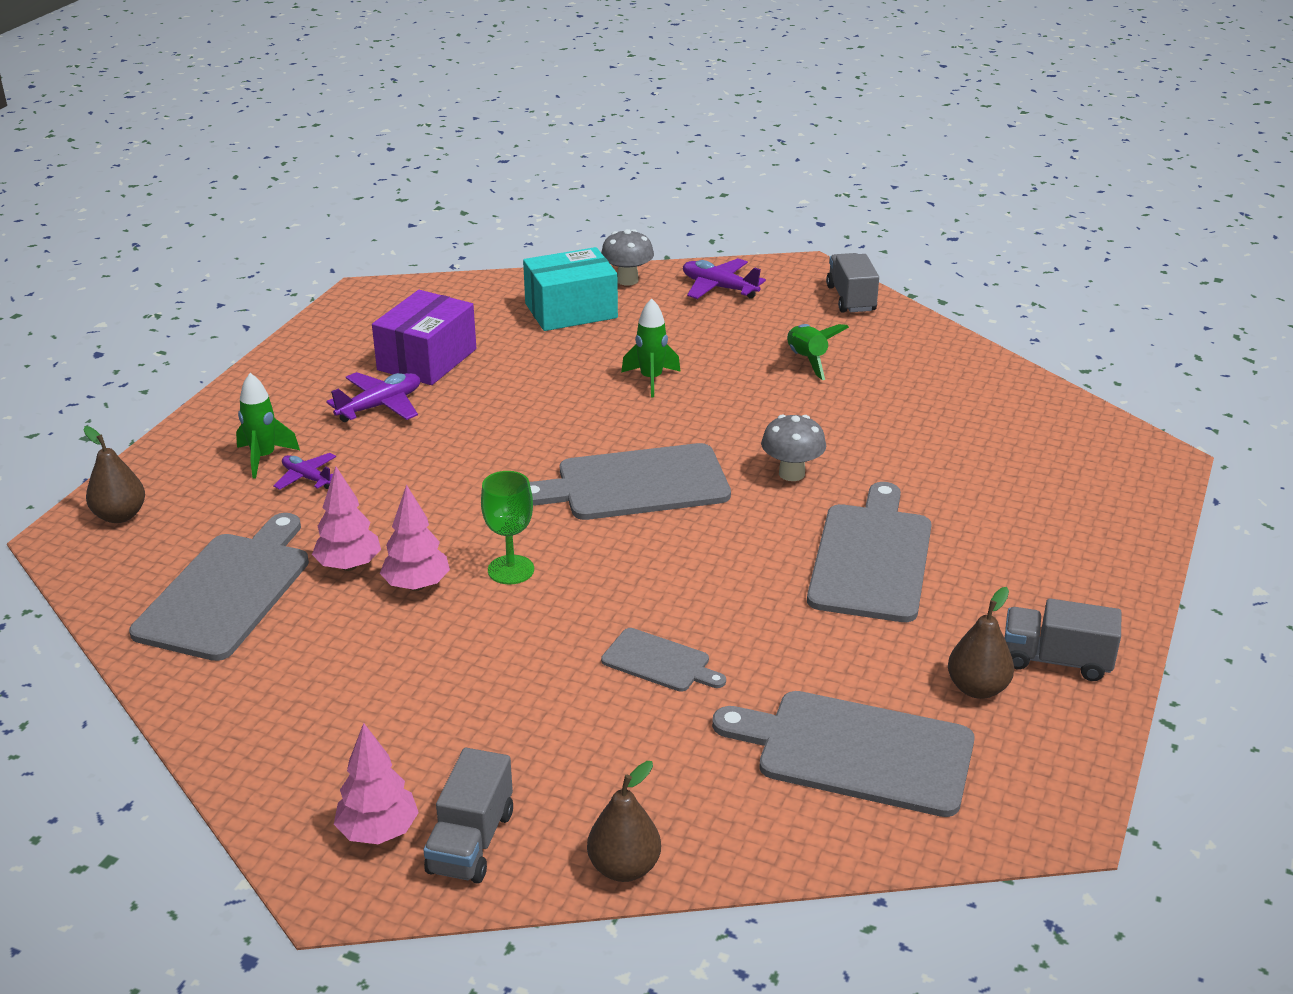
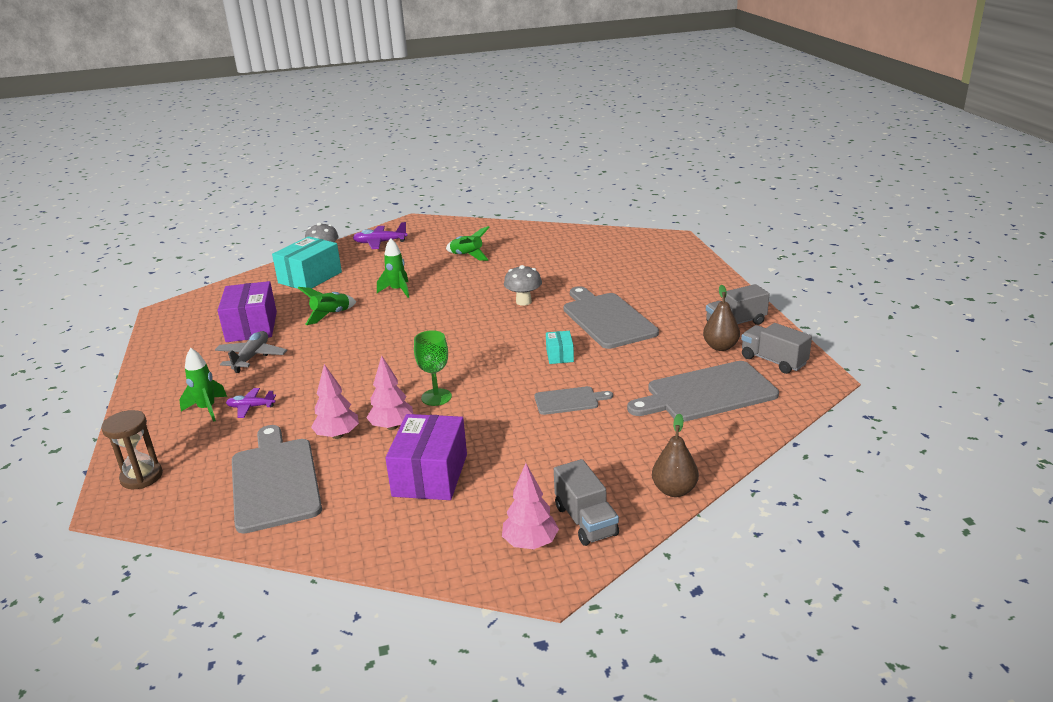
camera: 35 degrees left, 5 degrees down
brown pear [83,426,145,523] -> brown hourglass [101,410,163,489]
purple plane [326,372,420,422] -> grey plane [215,331,287,373]
grey cutting board [530,443,731,520] -> none
grey truck [826,253,879,313] -> grey truck moved to [741,323,812,374]
none -> green rocket [298,287,356,325]
none -> purple box [385,414,467,500]
none -> turquoise box [546,331,574,364]

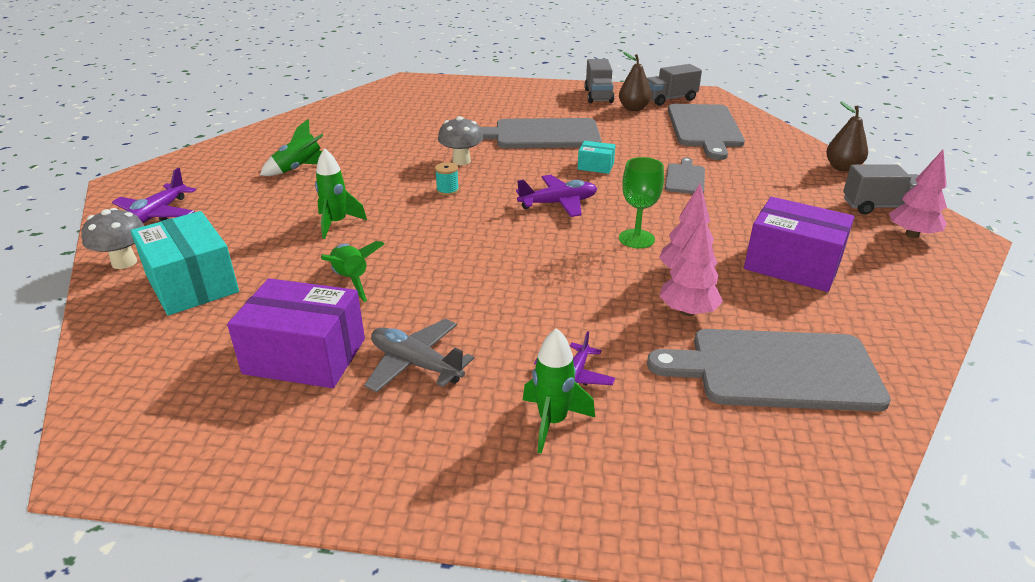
camera: 70 degrees left, 5 degrees up
brown hourglass [101,410,163,489] -> none
none -> turquoise spool [435,162,459,196]
none -> purple plane [516,175,597,217]

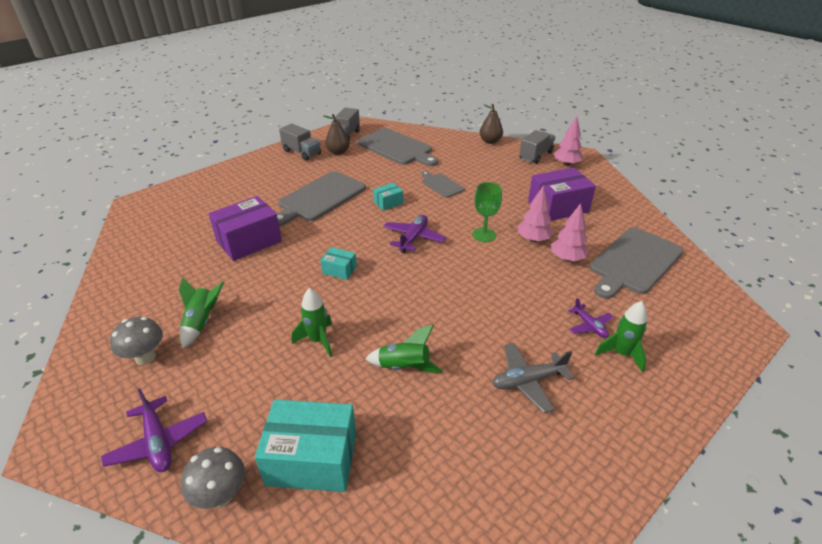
camera: 50 degrees left, 5 degrees up
purple box [227,278,365,388] -> purple box moved to [208,196,282,261]
turquoise spool [435,162,459,196] -> turquoise box [320,247,357,280]
grey mushroom [438,116,483,165] -> grey mushroom moved to [110,317,163,365]

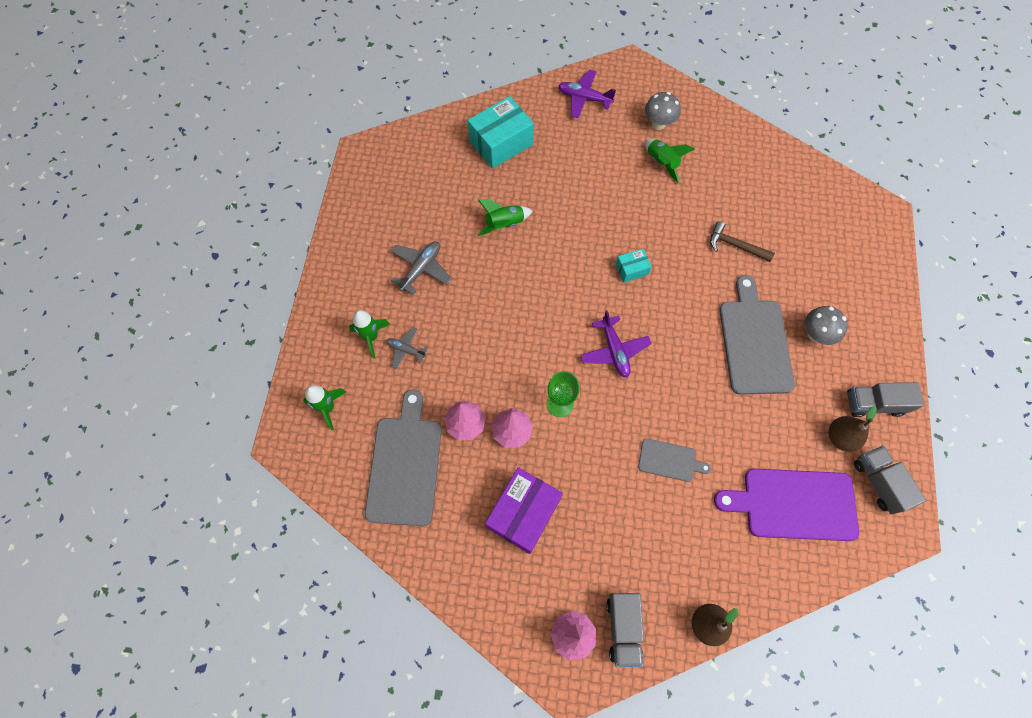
camera: 140 degrees right, 30 degrees up
grey mushroom [181,447,245,509] -> grey mushroom moved to [805,306,848,345]
purple box [208,196,282,261] -> brown hammer [710,221,775,262]
green rocket [292,288,332,357] -> green rocket moved to [303,385,346,430]
grey cutting board [357,128,438,166] -> purple cutting board [714,469,859,541]
turquoise box [373,183,403,211] -> none
purple plane [568,298,613,338] -> grey plane [387,327,428,369]

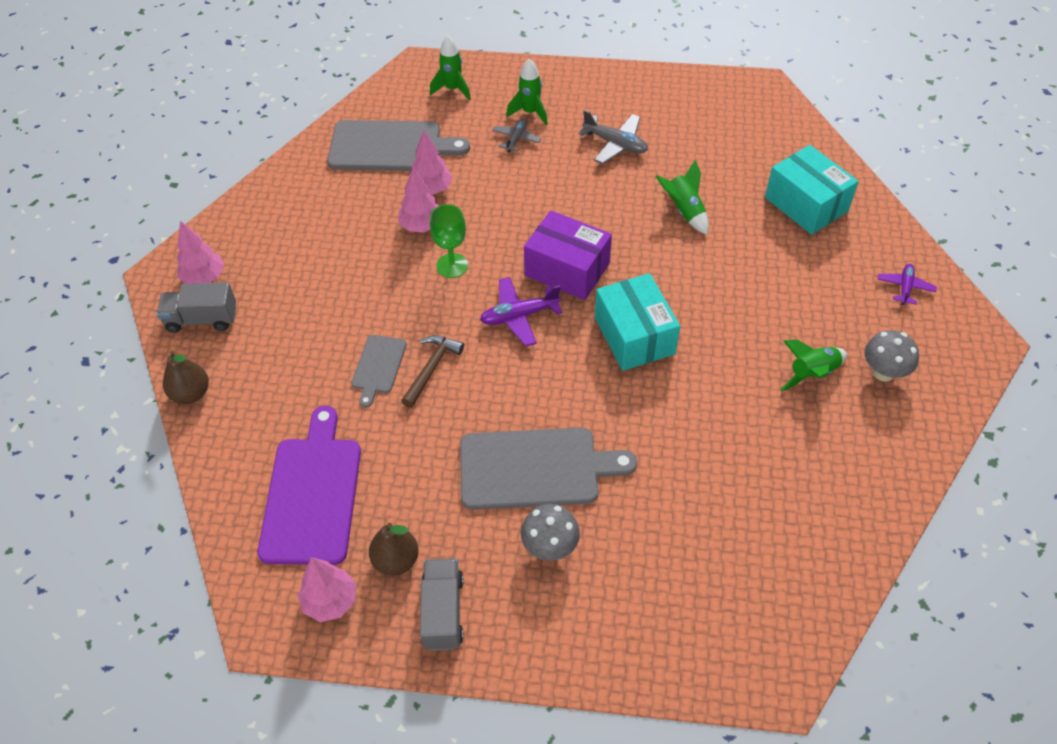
camera: 90 degrees right, 15 degrees down
purple box [485,467,563,554] -> purple box moved to [524,210,612,300]
purple plane [559,69,616,119] -> purple plane [878,264,937,305], size x0.65
turquoise box [616,249,652,283] -> turquoise box [595,273,680,371], size x2.01
brown hammer [710,221,775,262] -> brown hammer moved to [401,335,464,408]
grey truck [854,445,926,514] -> pink tree [298,557,356,622]

